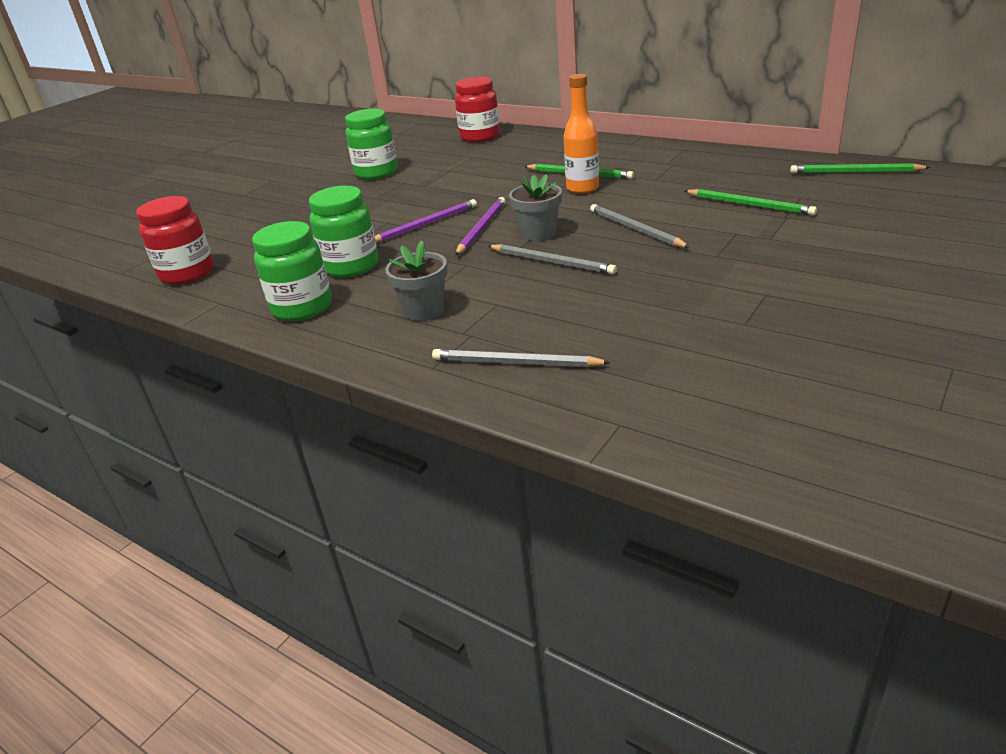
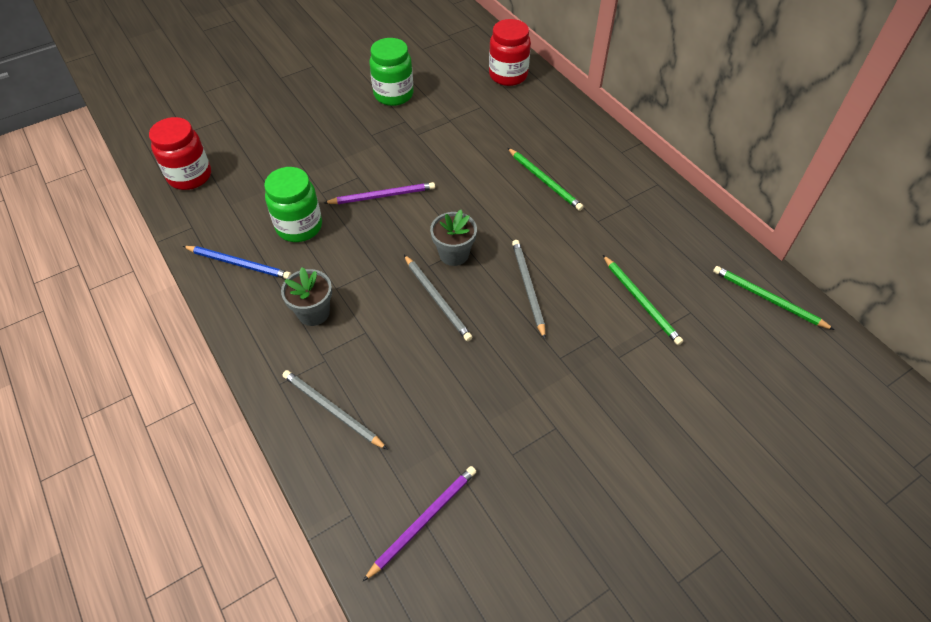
camera: 20 degrees right, 20 degrees up
green jar [252,221,332,321] -> blue pencil [183,246,291,279]
purple pencil [455,197,505,256] -> purple pencil moved to [363,466,476,581]
orange bottle [563,74,599,194] -> none

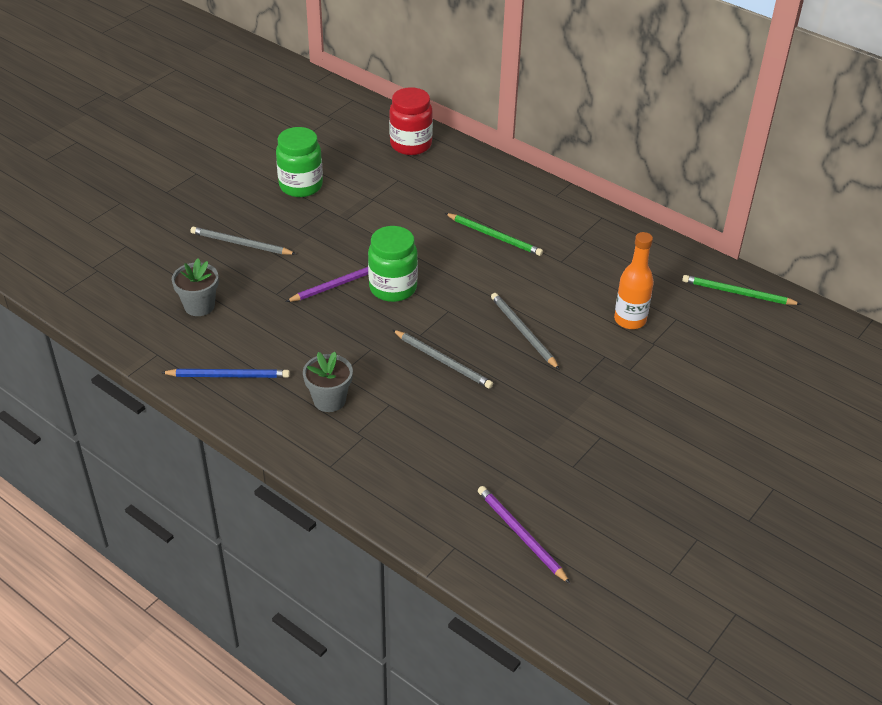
camera: 20 degrees left, 10 degrees down
red jar [149,117,211,190] -> none
green jar [264,167,322,242] -> green jar moved to [368,226,418,302]
grey pencil [282,370,388,450] -> grey pencil moved to [190,227,296,255]
purple pencil [363,466,476,581] -> purple pencil turned 60 degrees counterclockwise [478,486,570,584]
grey flower pot [430,210,477,266] -> grey flower pot moved to [172,258,219,316]
green pencil [603,255,683,345] -> orange bottle [614,232,654,329]

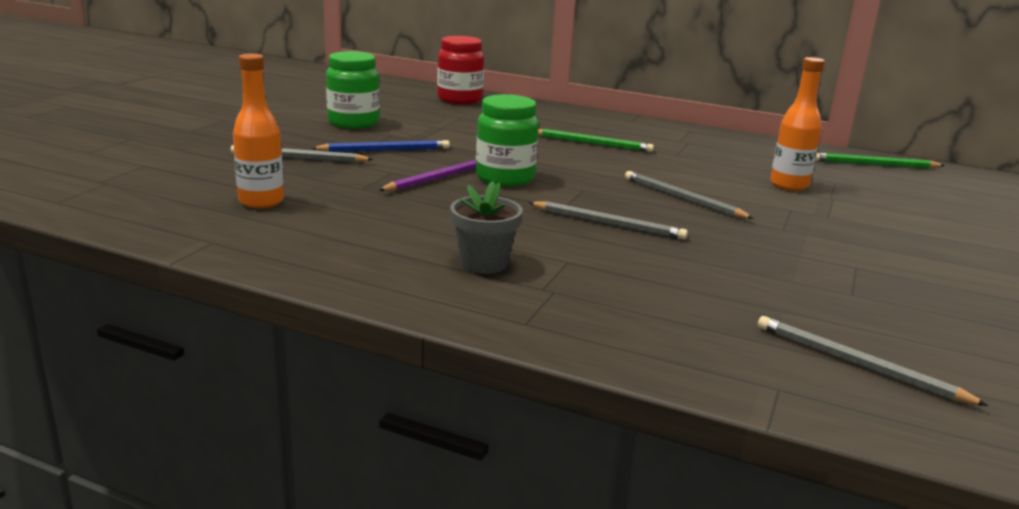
camera: 15 degrees left, 20 degrees down
blue pencil [161,369,290,378] -> blue pencil moved to [311,140,450,152]
grey flower pot [172,258,219,316] -> orange bottle [233,54,284,208]
purple pencil [478,486,570,584] -> grey pencil [758,316,989,406]

